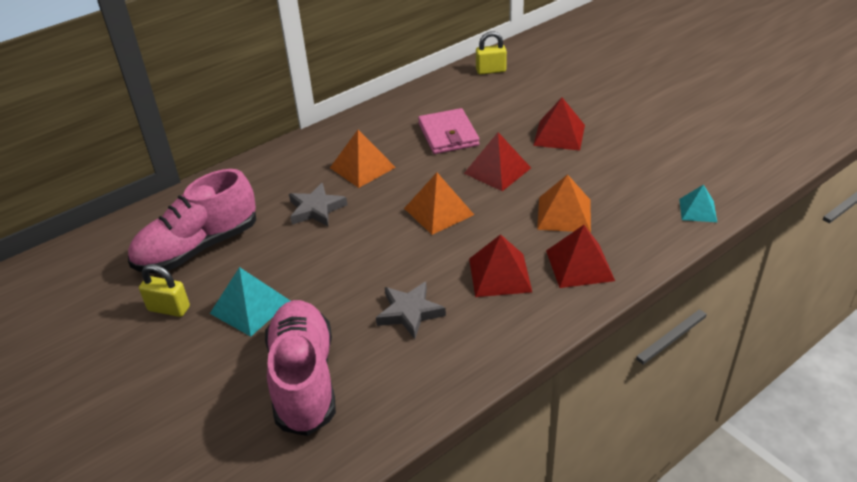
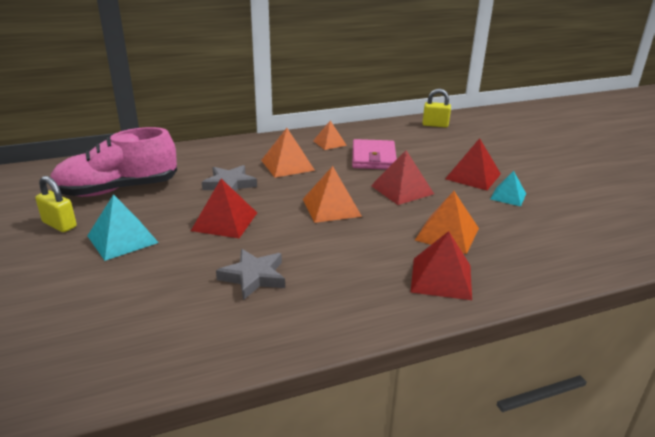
camera: 15 degrees right, 10 degrees down
pink shoe [265,300,336,436] -> none
red pyramid [469,234,532,297] -> red pyramid moved to [191,179,257,238]
turquoise pyramid [679,185,717,222] -> turquoise pyramid moved to [490,171,526,207]
none -> orange pyramid [313,121,347,150]

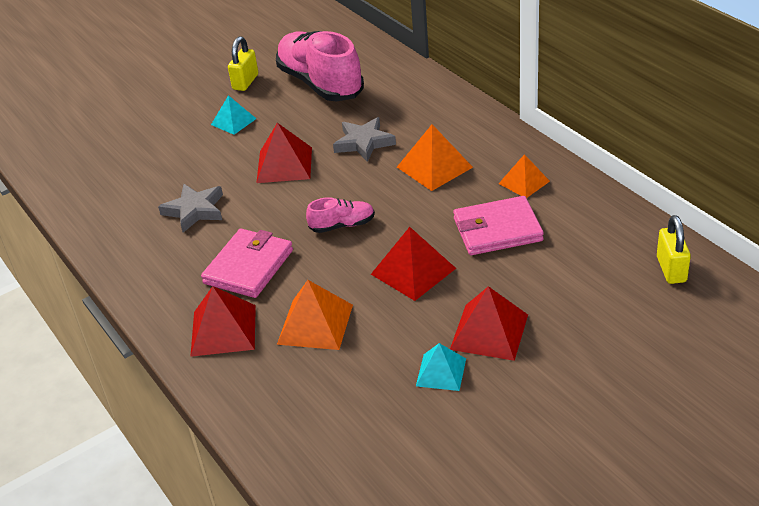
camera: 80 degrees right, 10 degrees up
turquoise pyramid [87,194,159,261] -> turquoise pyramid [211,95,256,135], size x0.65
orange pyramid [303,166,362,223] -> pink shoe [306,197,375,233]
none -> pink wallet [201,229,293,298]

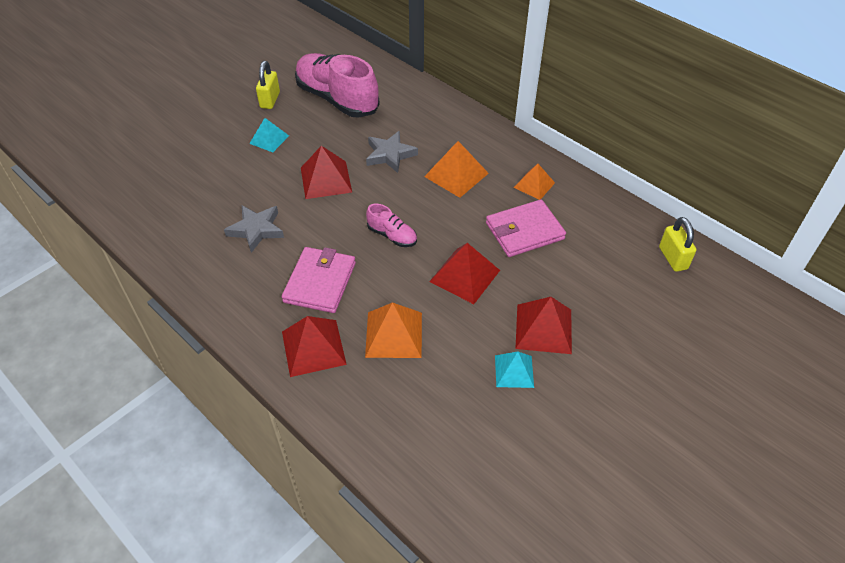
camera: 15 degrees left, 10 degrees up
pink shoe [306,197,375,233] -> pink shoe turned 60 degrees clockwise [366,204,417,247]

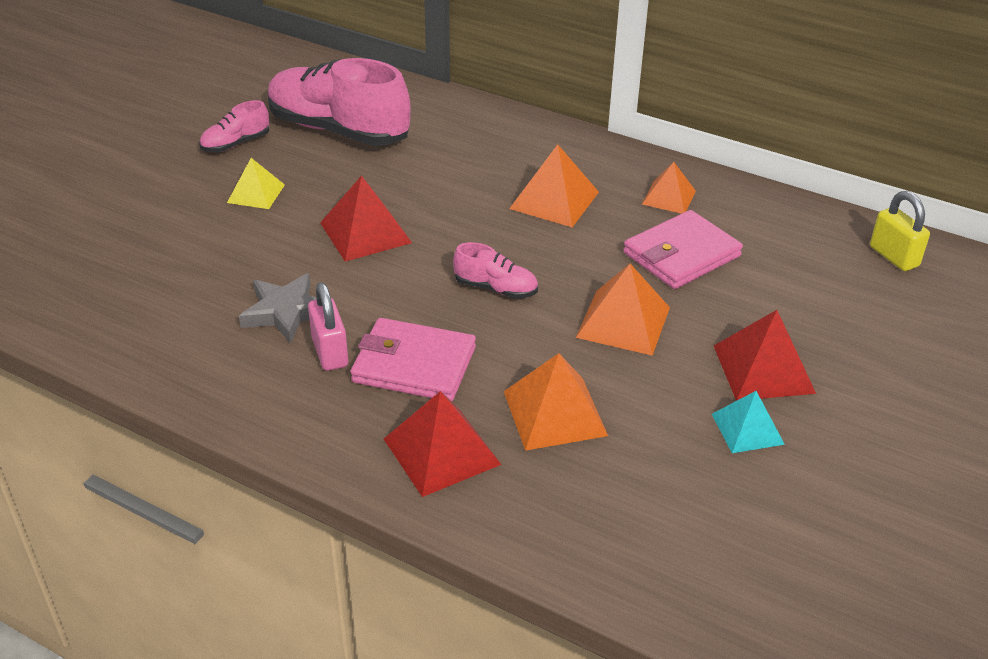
camera: 15 degrees left, 10 degrees down
turquoise pyramid [249,118,289,152] -> yellow pyramid [227,158,285,209]
yellow padlock [256,61,280,109] -> pink shoe [199,100,269,152]
pink wallet [282,247,356,313] -> pink wallet turned 75 degrees counterclockwise [351,318,476,402]
grey star [366,131,418,173] -> none
red pyramid [429,243,500,304] -> orange pyramid [576,264,670,356]
none -> pink padlock [308,282,348,371]

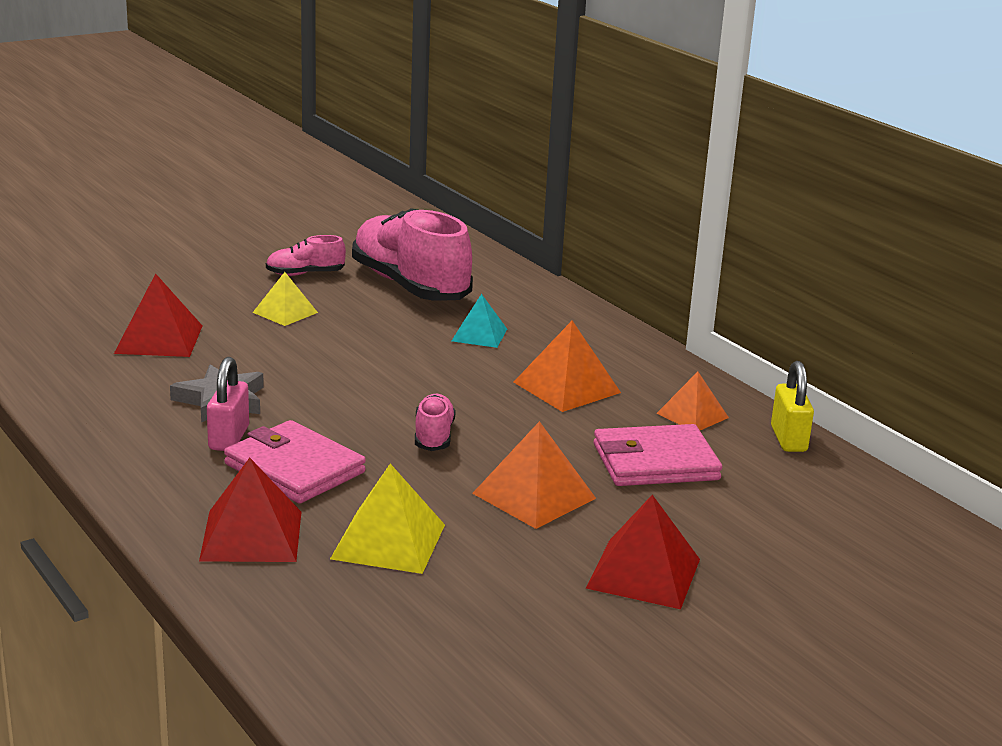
camera: 25 degrees right, 15 degrees down
red pyramid [320,175,412,262] -> red pyramid moved to [114,274,202,357]
pink shoe [453,242,538,299] -> pink shoe turned 135 degrees counterclockwise [415,394,456,451]
orange pyramid [504,353,608,451] -> yellow pyramid [330,464,445,574]
turquoise pyramid [712,391,785,453] -> turquoise pyramid moved to [452,294,507,348]
yellow padlock [870,191,930,271] -> yellow padlock moved to [771,361,814,452]

